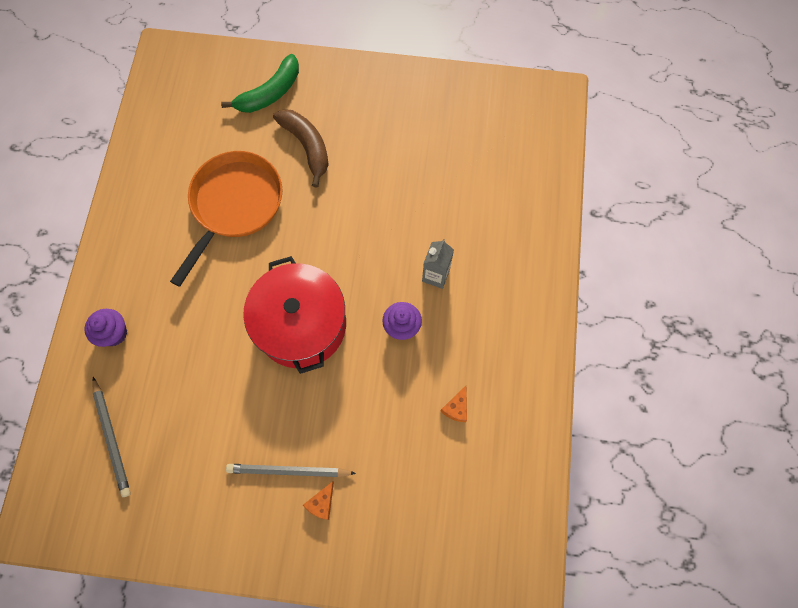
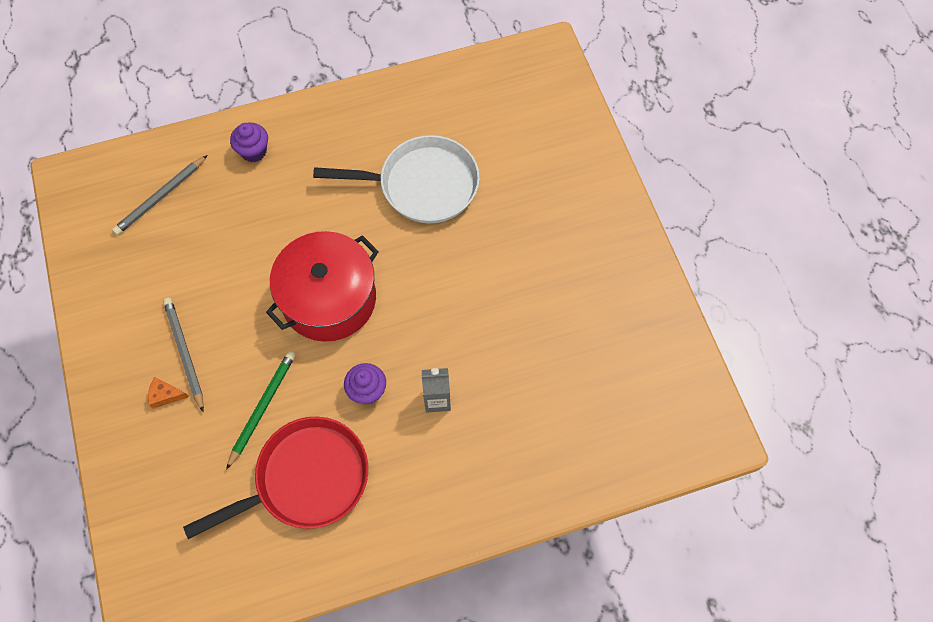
camera: 65 degrees right, 5 degrees down
orange pan [170,151,283,287] -> white pan [313,135,480,223]
green banana [221,54,299,113] -> none
brown banana [273,109,329,187] -> none
orange cheese [441,386,467,422] -> red pan [183,417,368,539]
none -> green pencil [226,351,296,470]

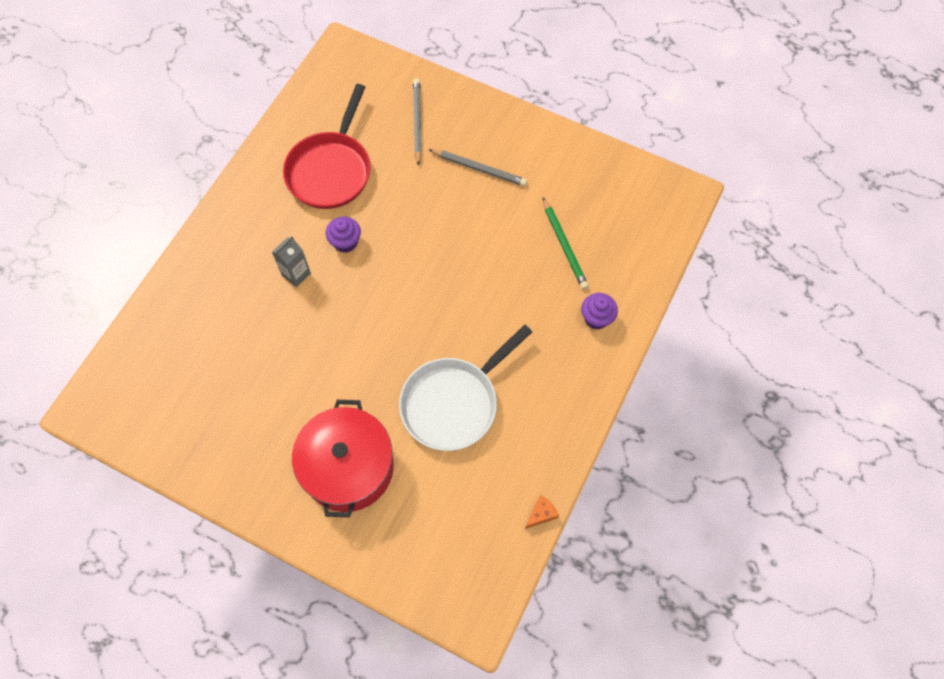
camera: 135 degrees right, 0 degrees up
grey pencil [112,155,207,235] -> grey pencil moved to [413,78,422,166]
orange cheese [148,377,189,409] -> orange cheese moved to [525,495,559,529]
green pencil [226,351,296,470] -> green pencil moved to [543,198,589,289]
red pot [266,231,379,342] -> red pot moved to [292,400,394,517]

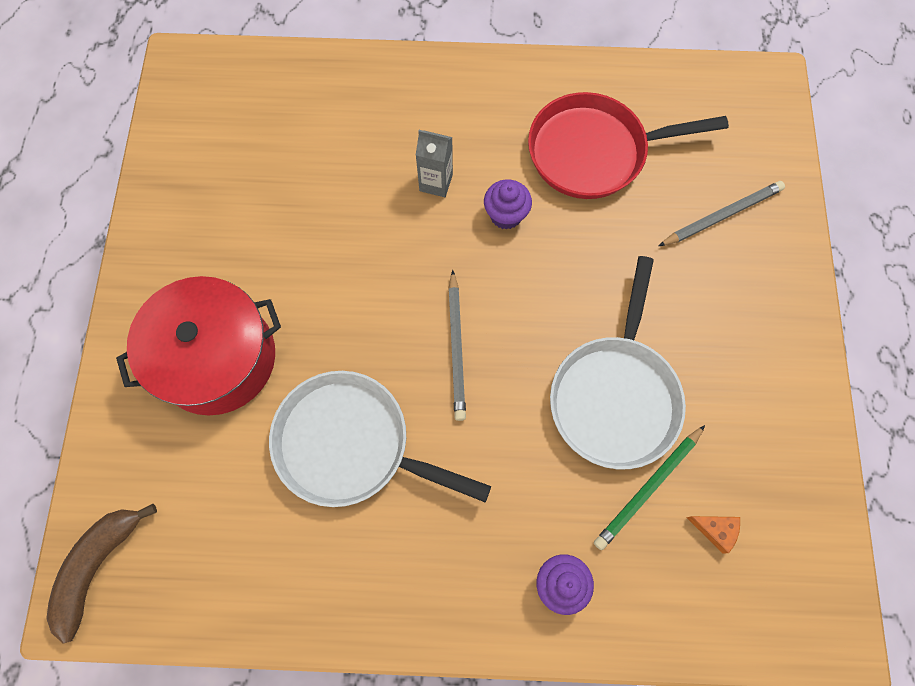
camera: 65 degrees right, 5 degrees up
grey pencil [428,149,527,186] -> grey pencil moved to [448,270,466,421]
orange cheese [525,495,559,529] -> orange cheese moved to [686,516,740,554]
none -> brown banana [46,504,157,643]
none -> white pan [550,256,686,469]

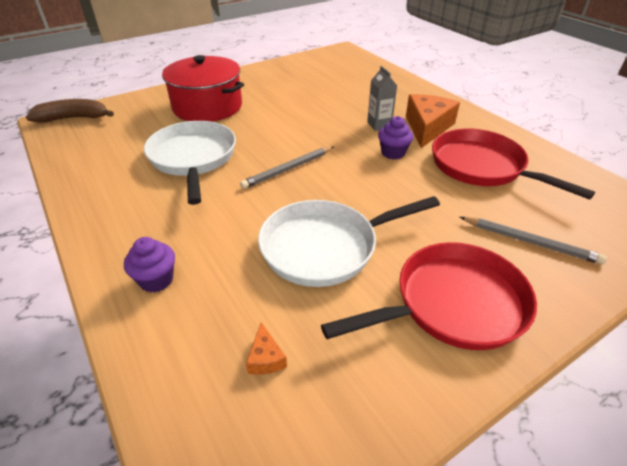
camera: 55 degrees right, 30 degrees down
green pencil [594,425,705,550] -> none
none -> red pan [321,242,537,350]
none -> orange cheese [406,94,460,148]

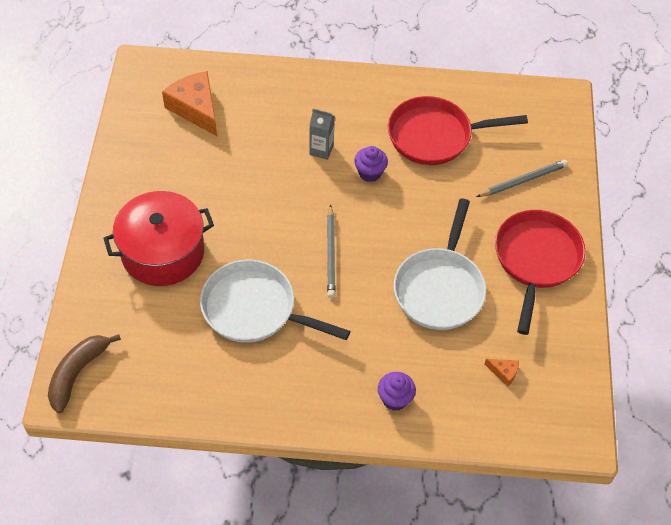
camera: 55 degrees left, 15 degrees up
orange cheese [406,94,460,148] -> orange cheese moved to [162,71,217,136]

